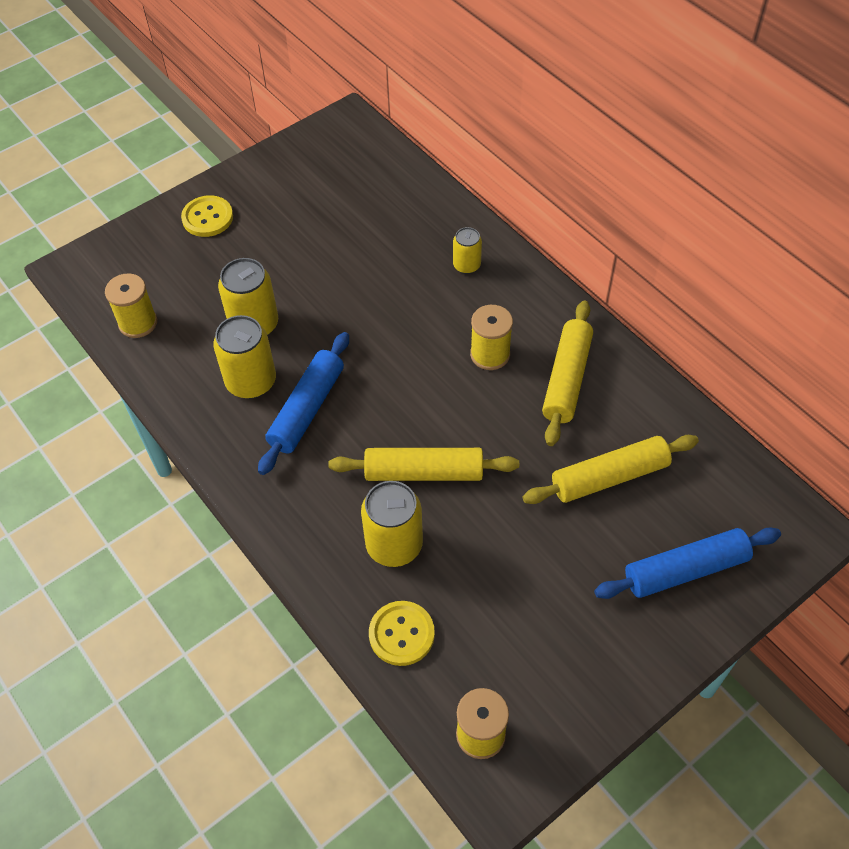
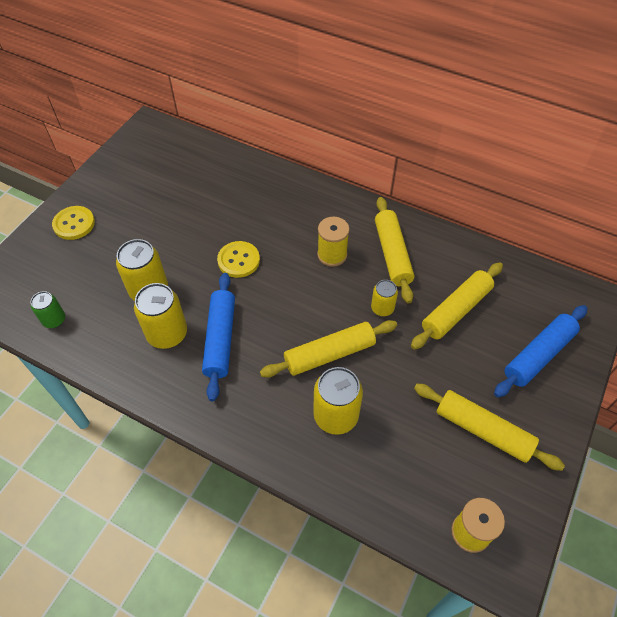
camera: 25 degrees left, 0 degrees up
yellow spool [105,273,157,338] -> green can [31,291,65,328]
yellow button [369,601,435,666] -> yellow button moved to [217,241,260,278]
yellow can [453,227,482,274] -> yellow can moved to [371,280,398,316]
none -> yellow rolling pin [414,384,565,471]

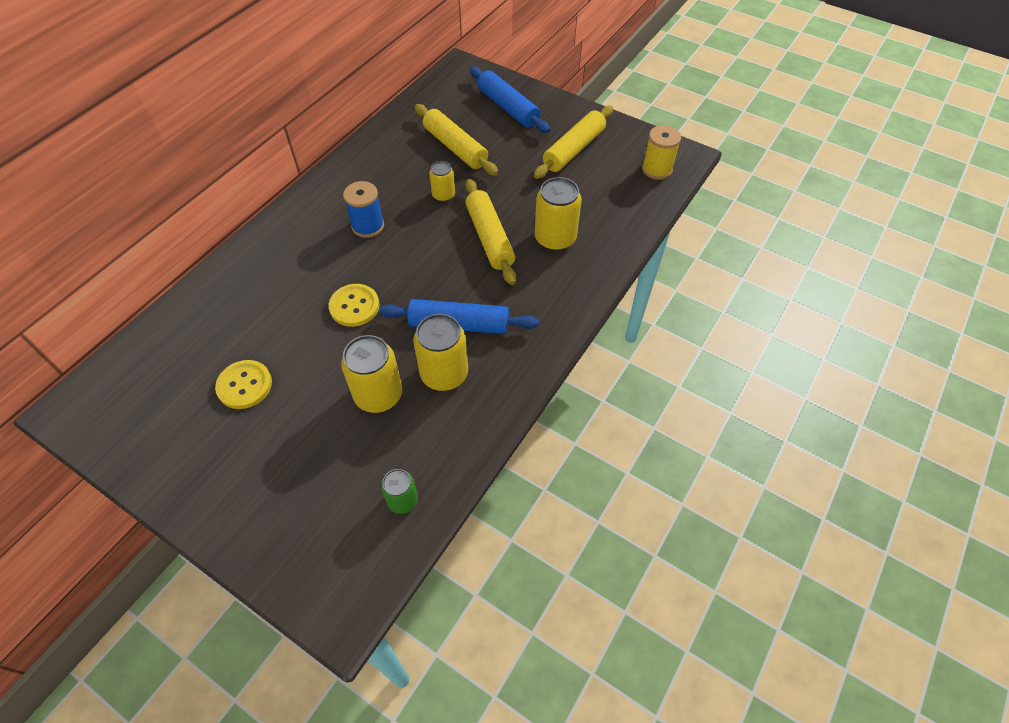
camera: 85 degrees left, 0 degrees up
yellow button [52,206,95,240] -> yellow button moved to [215,360,272,409]
yellow spool [317,217,350,267] -> blue spool [343,181,384,238]
yellow rolling pin [375,197,414,304] -> none

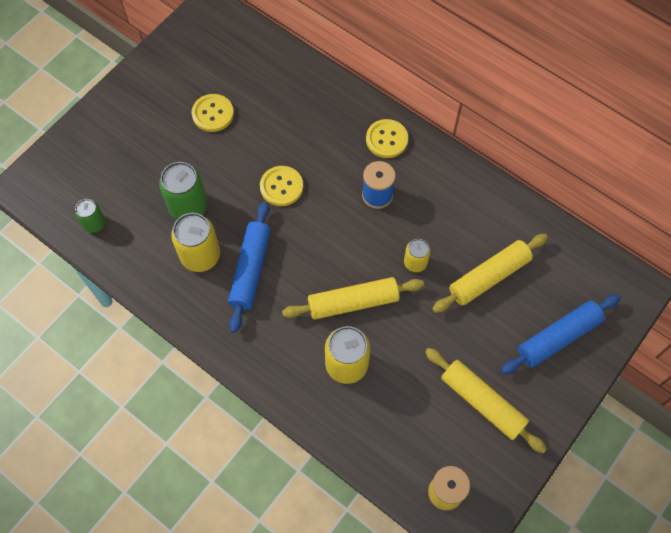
camera: 95 degrees right, 10 degrees up
yellow can [341,335,402,413] -> green can [159,162,208,219]
none -> yellow button [366,119,408,158]

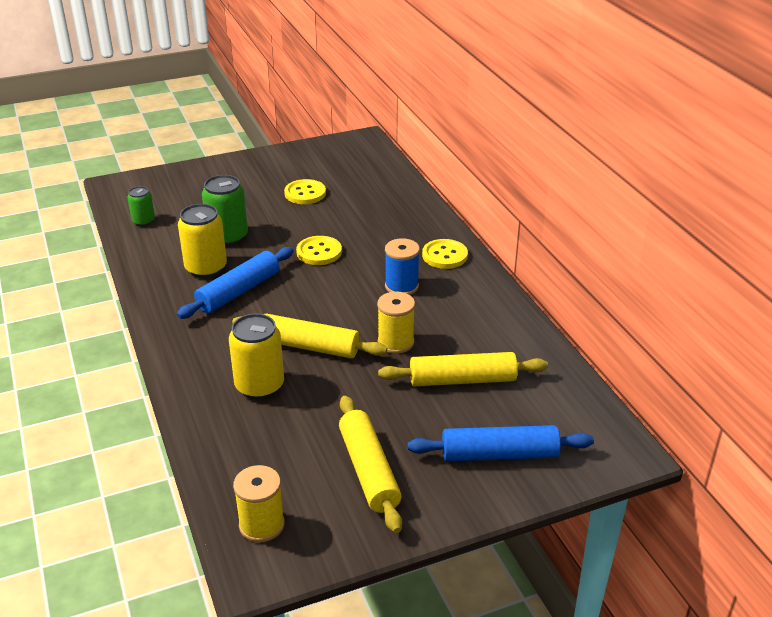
camera: 30 degrees right, 30 degrees down
yellow can [404,239,430,272] -> yellow spool [377,291,415,354]

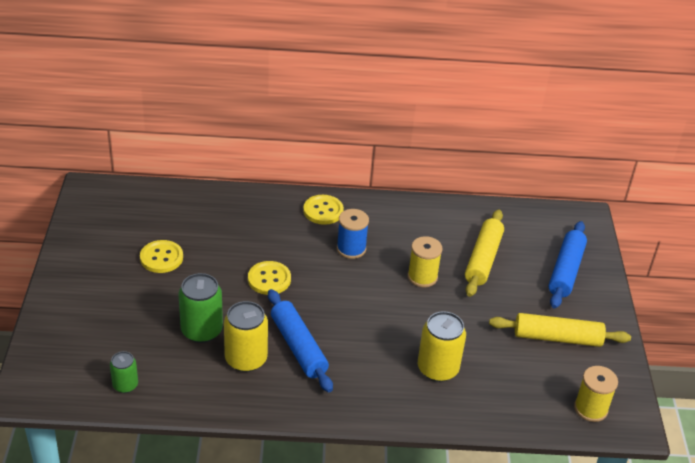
camera: 70 degrees left, 5 degrees up
yellow rolling pin [232,314,387,358] -> none

